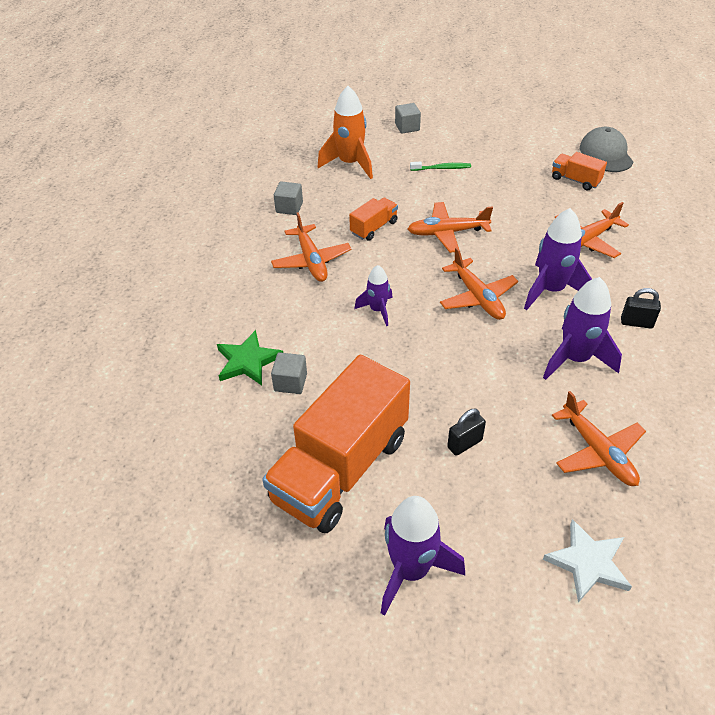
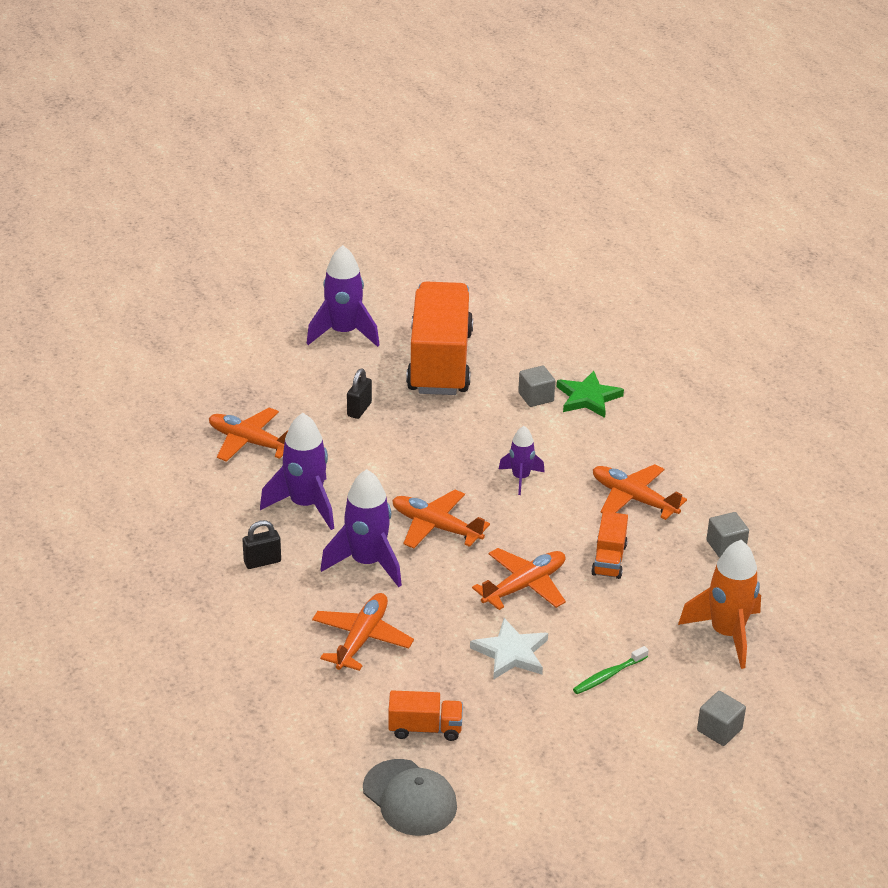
camera: 145 degrees right, 10 degrees down
white star [543,519,632,603] -> white star moved to [470,618,548,680]

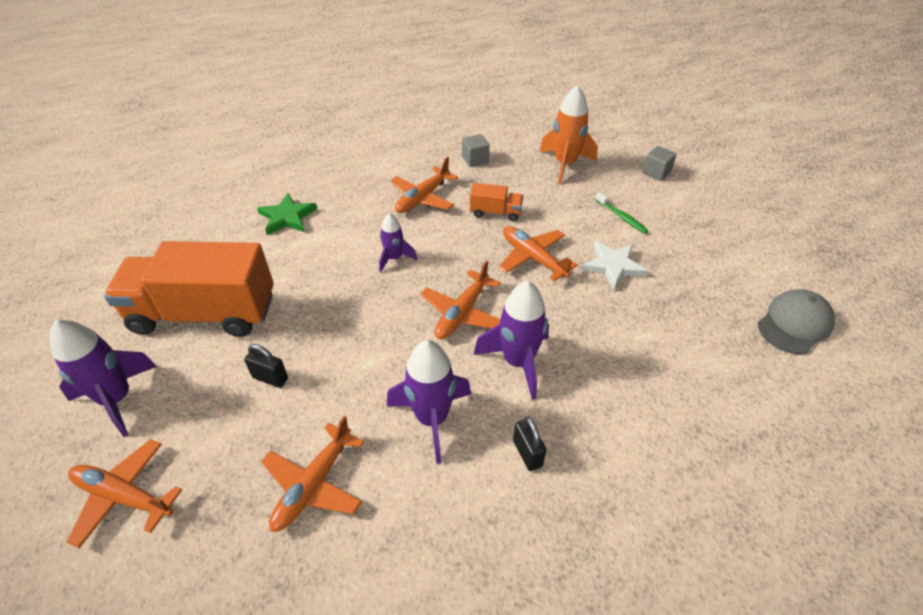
camera: 90 degrees left, 10 degrees up
orange plane [312,593,414,671] -> orange plane moved to [67,439,182,548]
orange truck [388,691,463,741] -> none
grey cube [518,365,555,407] -> none

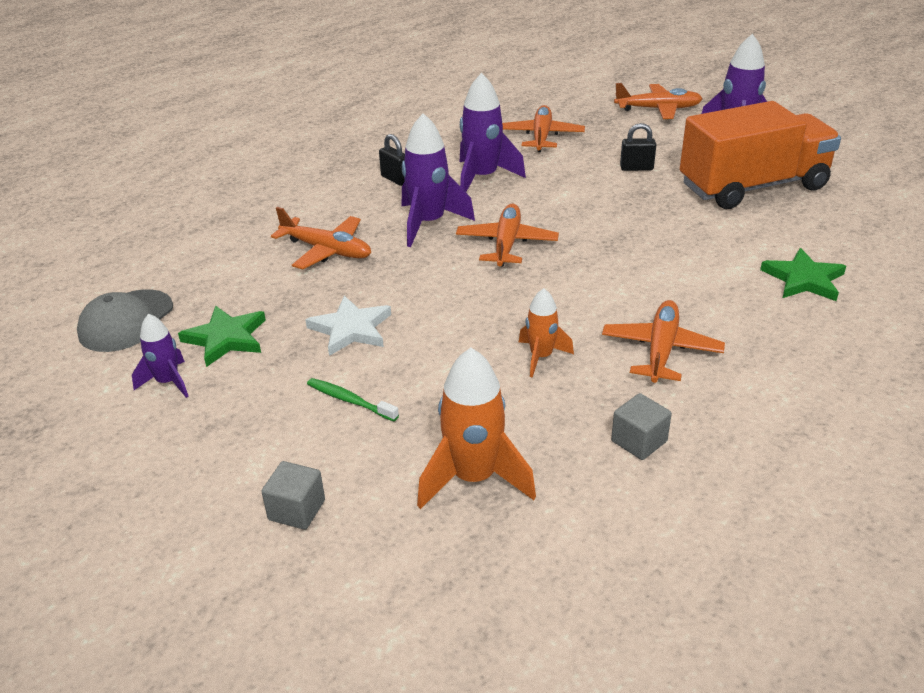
camera: 160 degrees right, 10 degrees down
purple rocket [379,213,417,272] -> purple rocket moved to [132,314,189,398]
orange truck [470,183,523,221] -> orange rocket [519,288,574,378]
orange plane [499,226,578,281] -> orange plane moved to [271,207,371,270]
none -> green star [178,306,266,367]

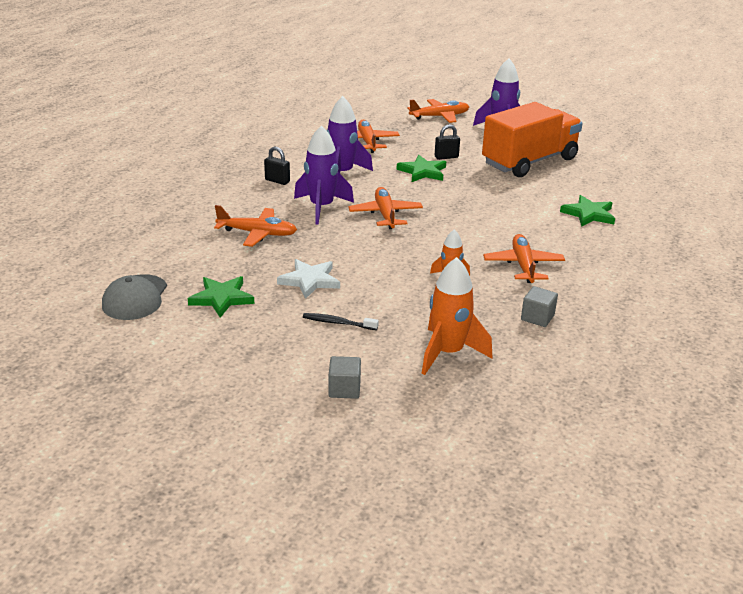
camera: 20 degrees left, 5 degrees down
purple rocket [132,314,189,398] -> none
green toothbrush [307,378,399,421] -> black toothbrush [303,313,379,330]
none -> green star [396,155,446,182]

